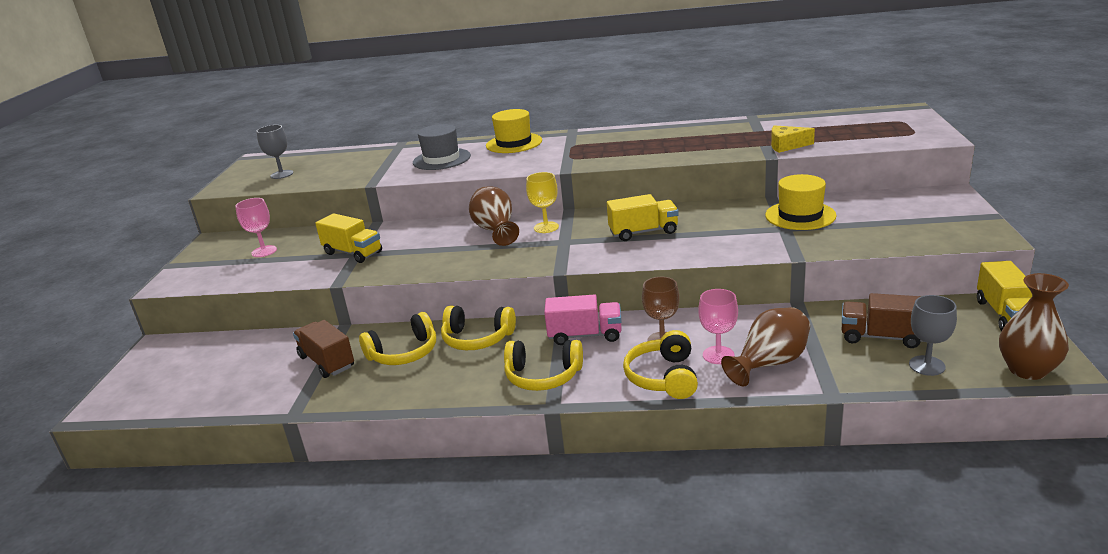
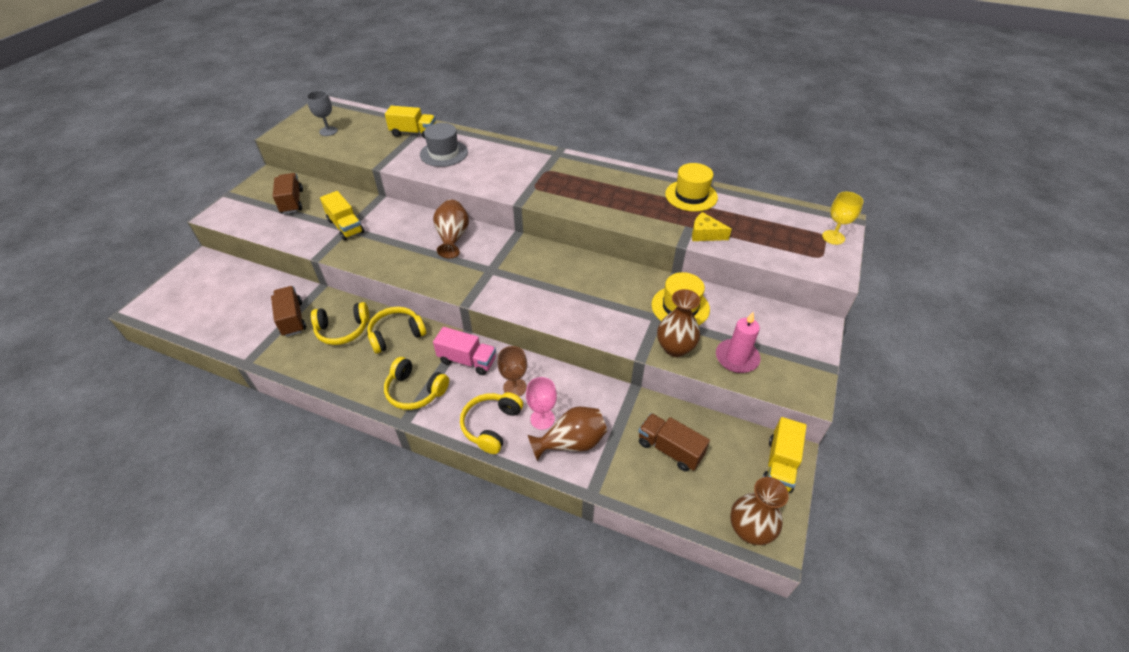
camera: 15 degrees right, 20 degrees up
pink goblet [235,198,277,257] -> brown truck [273,173,303,214]
yellow headphones [441,306,516,350] -> yellow headphones turned 120 degrees clockwise [367,307,426,354]
yellow hat [486,109,542,153] -> yellow hat moved to [665,163,718,212]
yellow goblet [526,172,559,233] -> yellow goblet moved to [822,192,864,245]
yellow truck [607,194,679,241] -> yellow truck moved to [385,106,436,139]
grey goblet [909,295,957,376] -> none
none -> brown vase [657,289,700,357]
none -> pink candle [716,312,760,373]

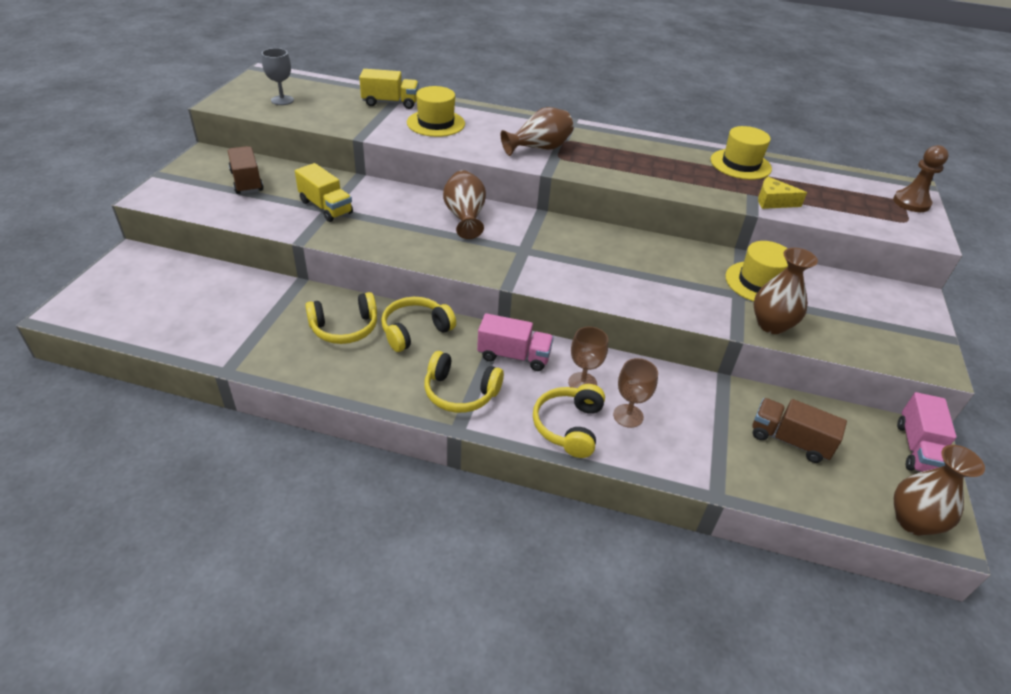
camera: 10 degrees left, 5 degrees down
brown truck [271,286,306,337] -> none
grey hat [420,123,468,167] -> yellow hat [407,86,465,137]
pink goblet [526,377,557,430] -> brown goblet [613,358,658,428]
brown vase [528,406,607,461] -> brown vase moved to [501,107,573,156]
pink candle [716,312,760,373] -> none
yellow truck [762,417,807,493] -> pink truck [897,392,957,472]
yellow goblet [822,192,864,245] -> brown pawn [893,145,949,212]

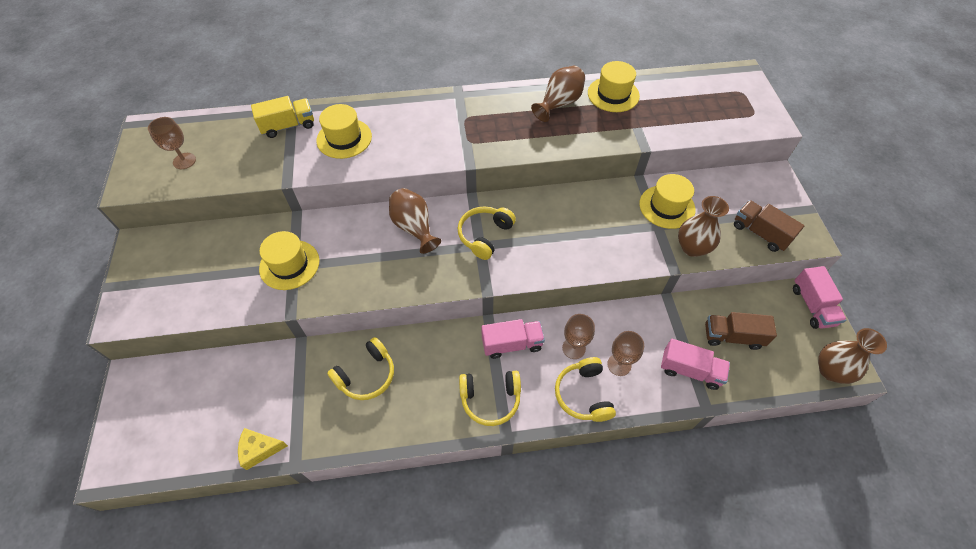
camera: 20 degrees left, 15 degrees up
brown truck [228,146,264,194] -> brown truck moved to [734,200,804,252]
grey goblet [262,48,294,105] -> brown goblet [148,117,196,169]
yellow truck [295,163,353,222] -> yellow hat [259,231,320,290]
yellow headphones [381,297,456,352] -> yellow headphones moved to [458,206,516,260]
brown vase [501,107,573,156] -> brown vase moved to [531,66,585,122]
yellow cheese [758,177,807,209] -> yellow cheese moved to [238,428,288,470]
brown pawn [893,145,949,212] -> none
none -> pink truck [661,339,730,390]

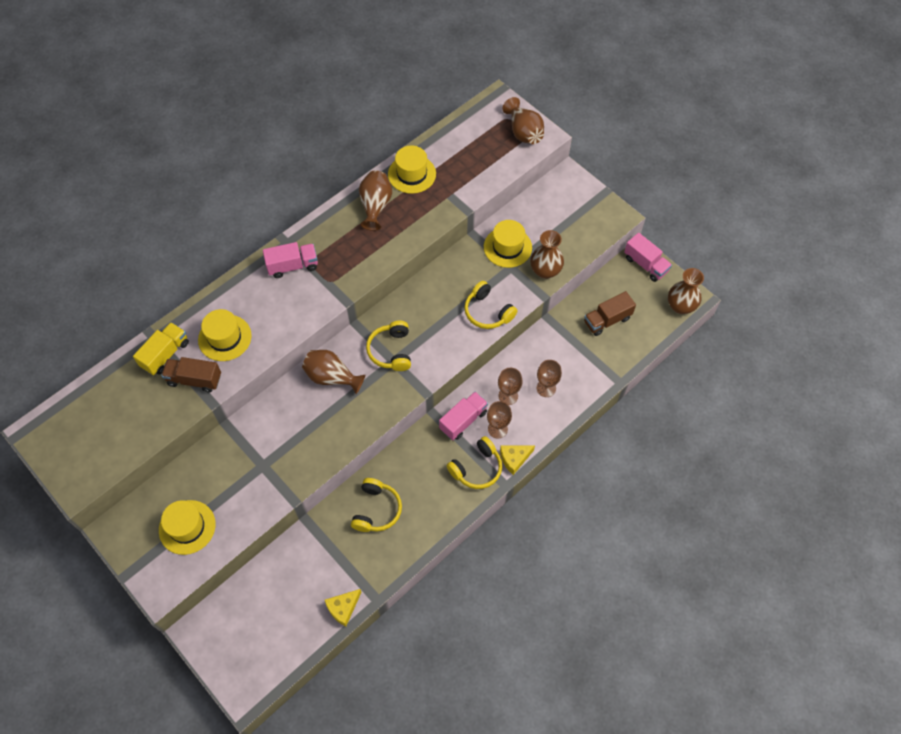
camera: 35 degrees left, 5 degrees up
brown goblet [148,117,196,169] -> brown goblet moved to [487,401,512,438]
yellow hat [259,231,320,290] -> yellow hat moved to [159,500,216,555]
yellow headphones [555,357,616,422] -> yellow headphones moved to [464,281,518,329]
pink truck [661,339,730,390] -> pink truck moved to [263,242,318,278]
brown truck [734,200,804,252] -> brown truck moved to [161,357,221,393]
none -> yellow cheese [500,445,535,475]
none -> brown vase [503,97,544,144]

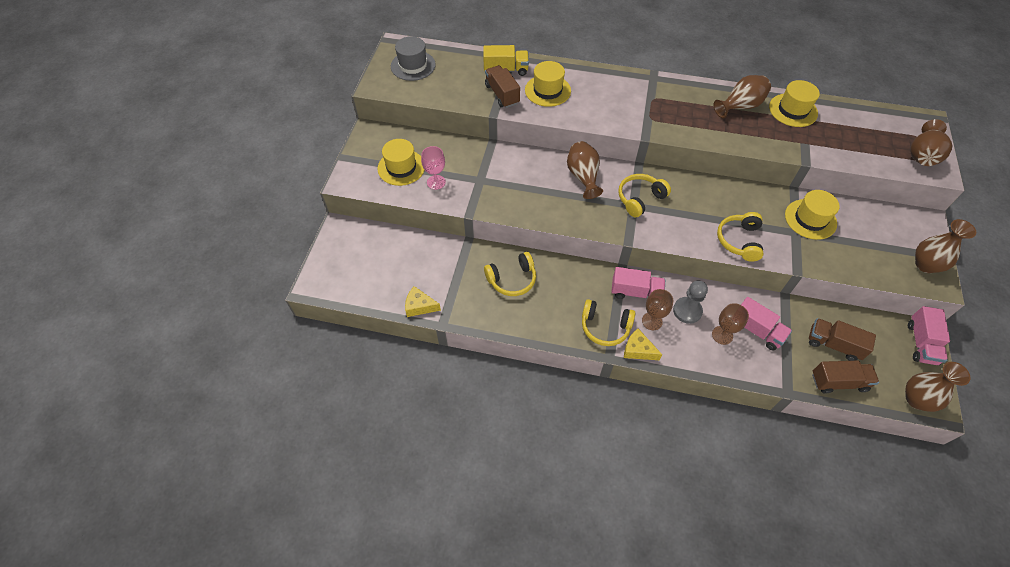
camera: 55 degrees right, 5 degrees down
pink truck [263,242,318,278] -> pink truck moved to [741,297,792,350]
brown goblet [498,368,522,405] -> grey pawn [673,281,708,324]
brown vase [530,230,564,279] -> brown vase moved to [915,219,976,273]
none -> grey hat [391,36,436,81]
none -> pink goblet [421,146,446,190]
none -> brown truck [812,361,879,394]

